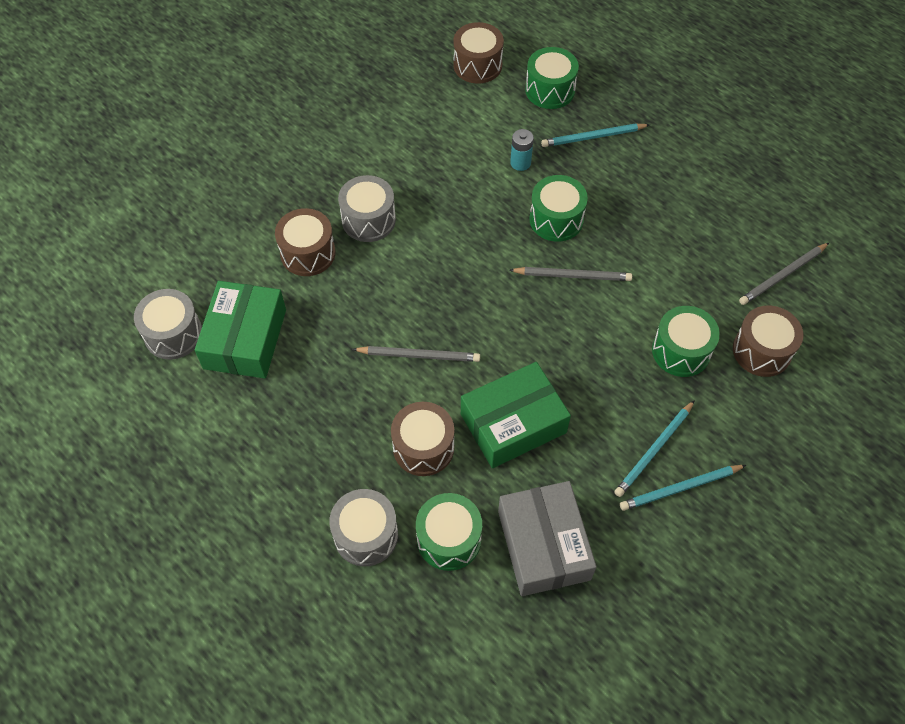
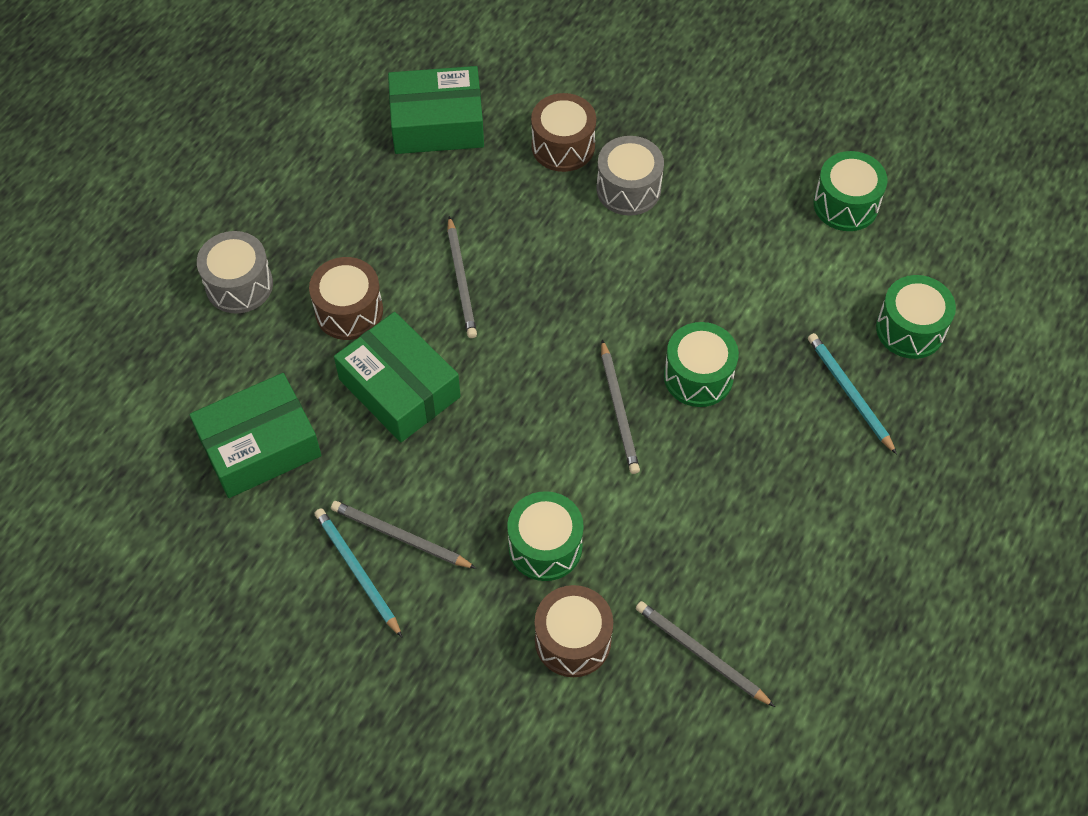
camera: 75 degrees right, 0 degrees up
grey drum [134,289,202,360] -> none
green drum [416,493,482,571] -> green drum moved to [813,151,887,231]
brown drum [453,22,504,84] -> none
grey box [498,481,597,596] -> green box [190,373,321,498]
turquoise battery [510,129,534,171] -> none
turquoise pencil [614,400,695,497] -> grey pencil [331,501,477,569]

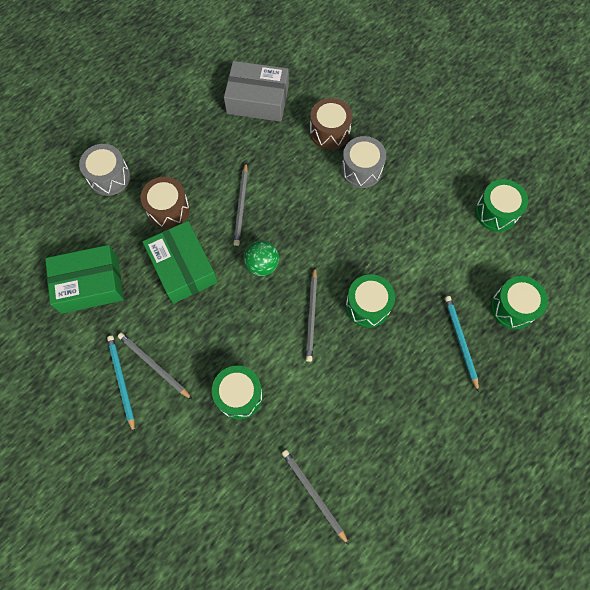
camera: 15 degrees right, 10 degrees up
green box [388,66,484,154] -> grey box [224,61,289,122]
brown drum [535,585,613,677] -> none
none -> green ball [243,240,279,276]

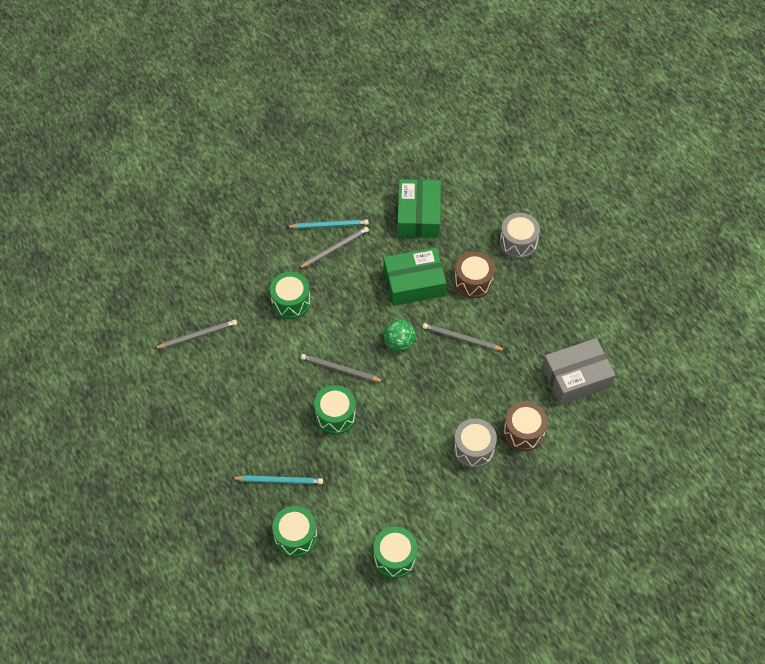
camera: 105 degrees right, 10 degrees down
grey box [224,61,289,122] -> grey box turned 45 degrees clockwise [542,338,616,404]

